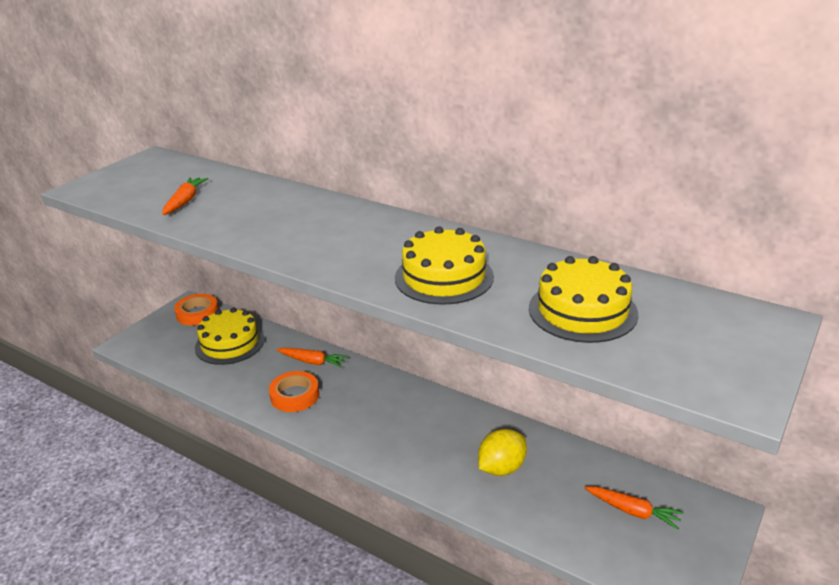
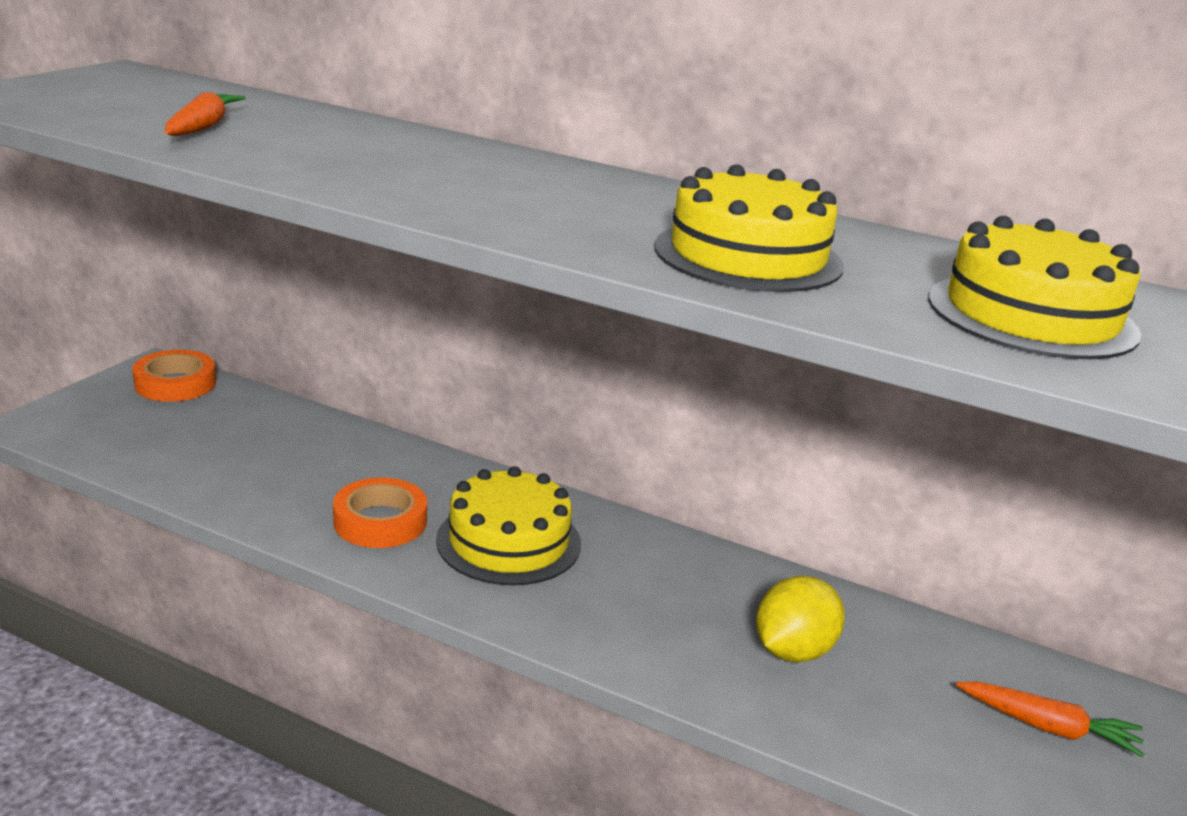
camera: 10 degrees left, 5 degrees down
yellow cake [195,307,265,365] -> yellow cake moved to [436,466,581,585]
orange carrot [277,348,348,367] -> none

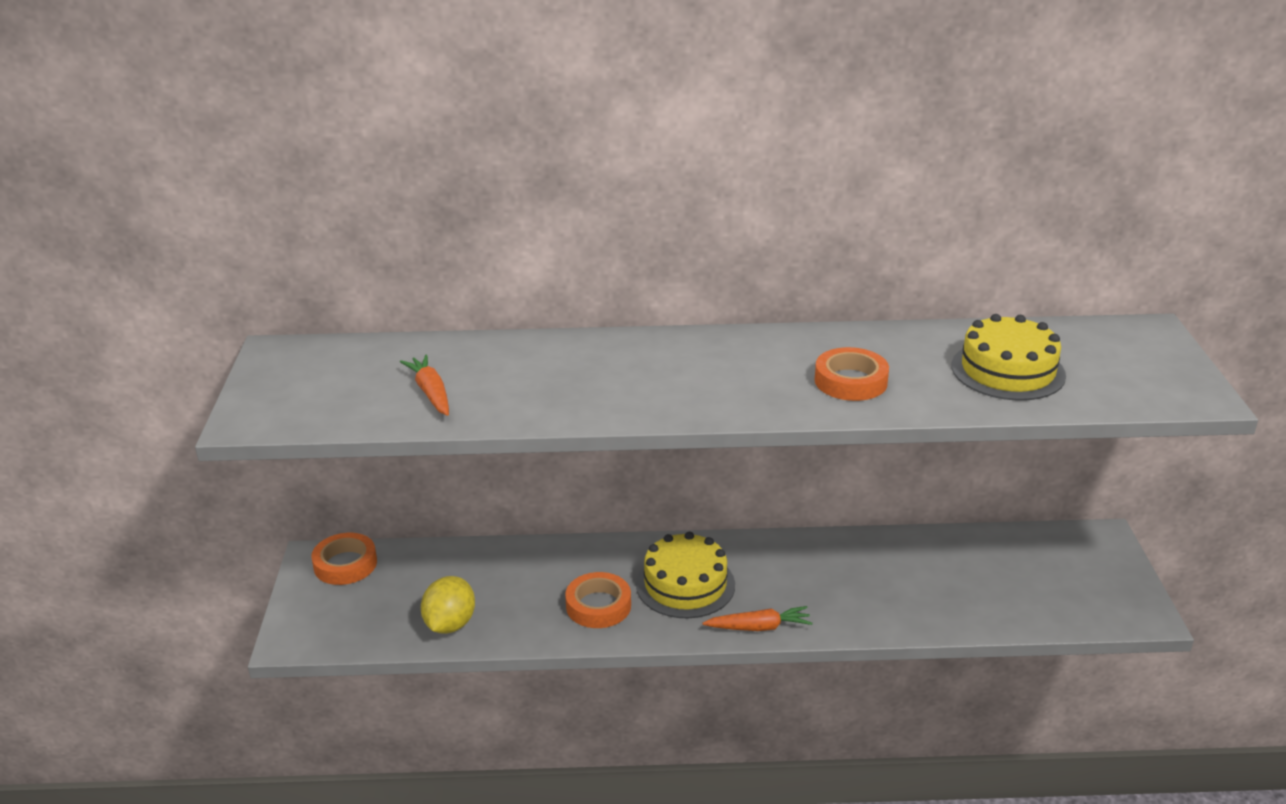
camera: 25 degrees left, 5 degrees up
yellow cake [655,164,844,292] -> orange tape [815,347,889,401]
yellow lemon [756,576,845,662] -> yellow lemon moved to [421,576,475,634]
orange carrot [956,682,1144,757] -> orange carrot moved to [702,606,812,631]

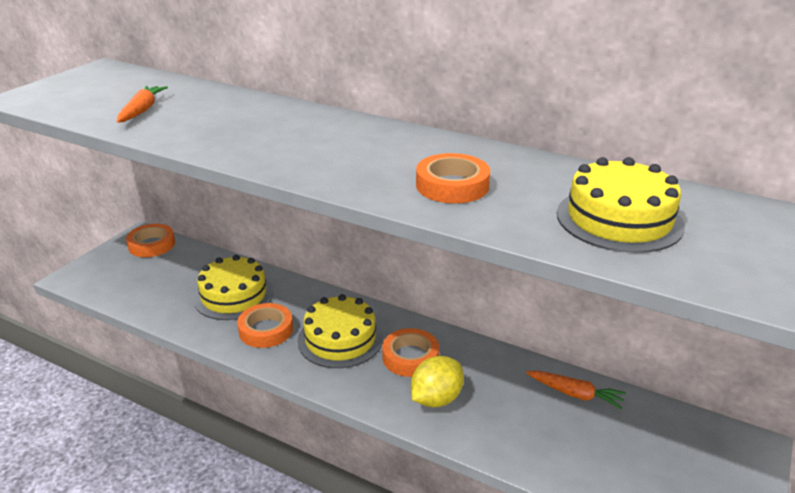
camera: 30 degrees right, 0 degrees up
yellow lemon [421,576,475,634] -> yellow lemon moved to [411,356,464,407]
orange carrot [702,606,812,631] -> orange carrot moved to [526,371,626,409]
none -> yellow cake [194,255,273,320]
none -> orange tape [382,328,439,377]

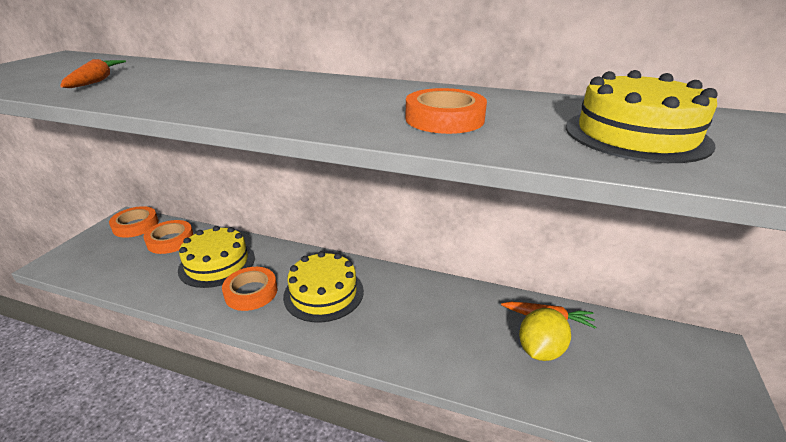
camera: 10 degrees left, 0 degrees up
orange tape [382,328,439,377] -> orange tape moved to [144,220,194,254]
yellow lemon [411,356,464,407] -> yellow lemon moved to [519,308,571,361]

